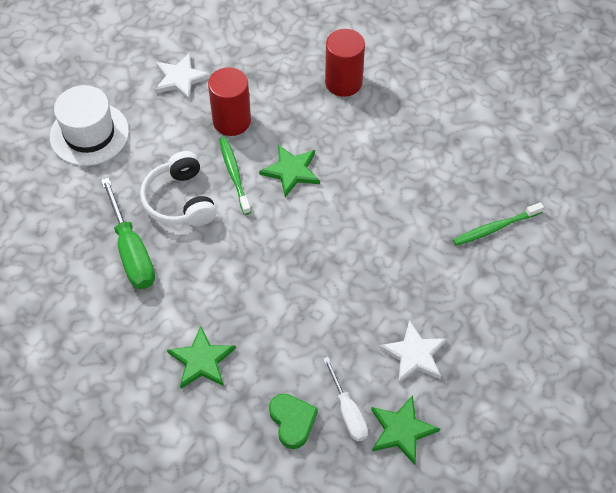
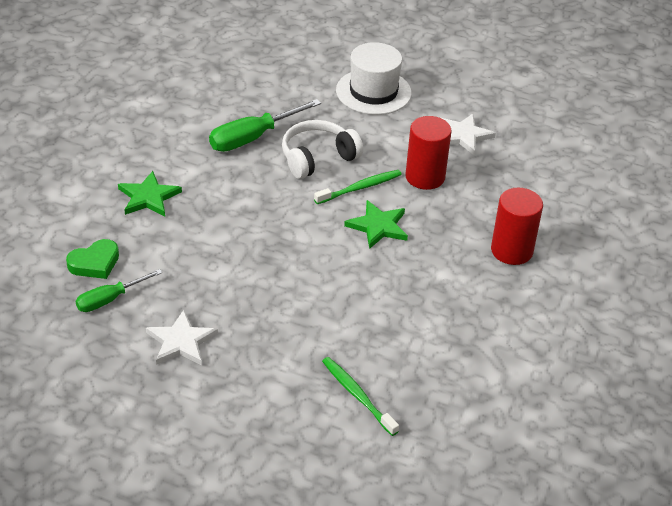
camera: 75 degrees right, 15 degrees down
white screwdriver [323,357,368,442] -> green screwdriver [76,269,163,312]
green star [371,395,440,465] -> none

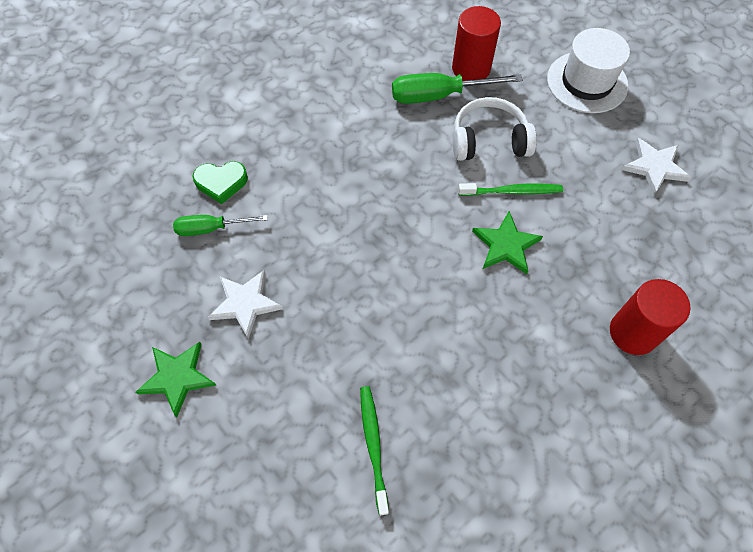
camera: 30 degrees right, 20 degrees up
green star [118,171,182,216] -> green star moved to [136,342,216,417]
red cylinder [405,116,452,190] -> red cylinder moved to [452,6,501,81]

